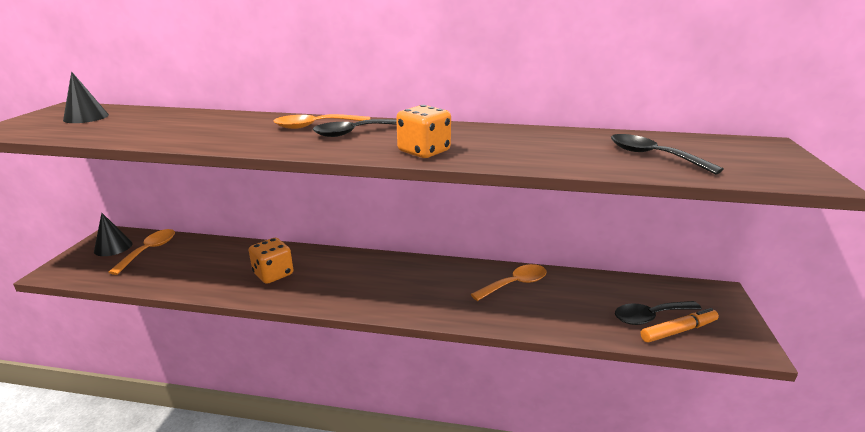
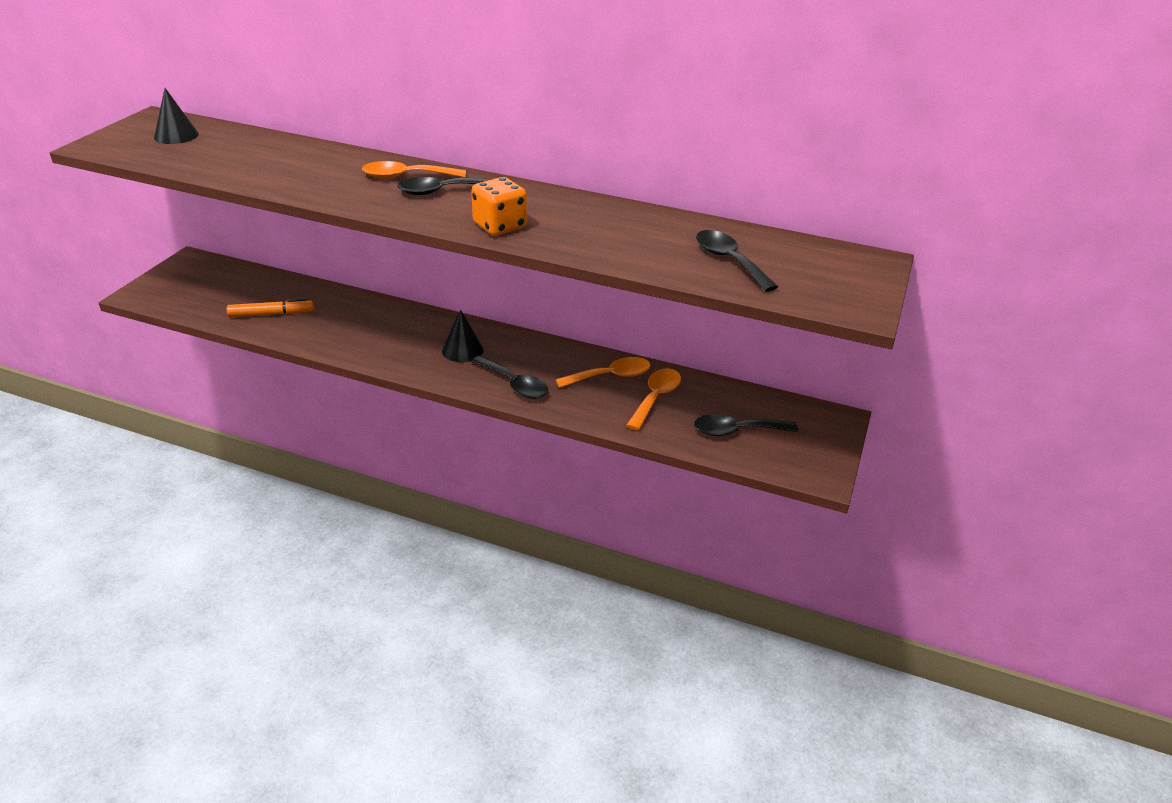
camera: 10 degrees right, 10 degrees up
black cone [94,213,133,256] -> black cone moved to [442,309,484,362]
orange spoon [108,229,175,275] -> orange spoon moved to [626,368,681,431]
orange dice [249,238,293,284] -> none
orange marker [641,308,719,343] -> orange marker moved to [227,298,314,317]
none -> black spoon [471,356,548,399]

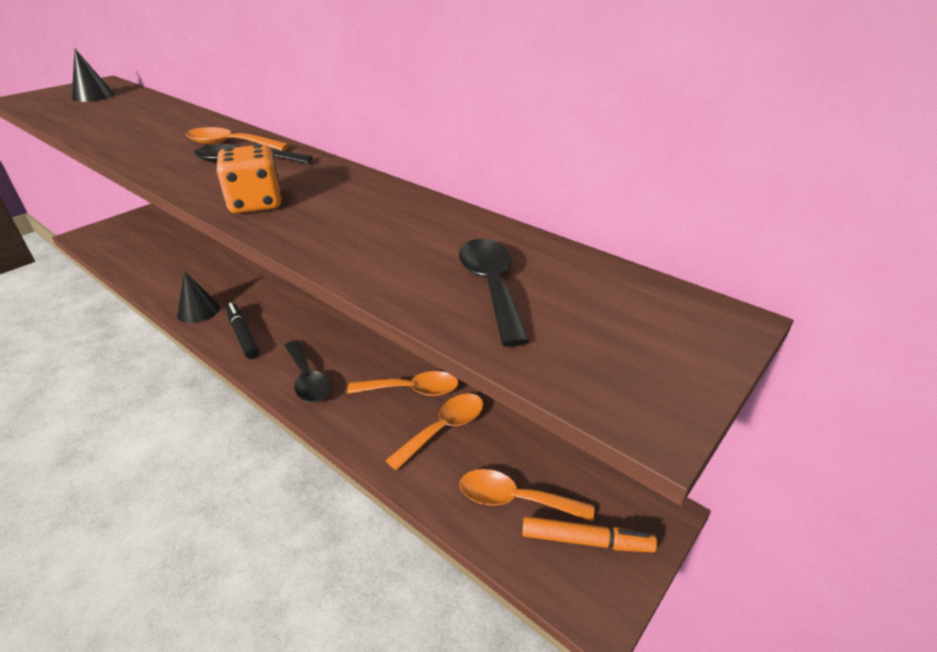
camera: 20 degrees right, 0 degrees up
orange marker [227,298,314,317] -> orange marker moved to [522,517,657,552]
black cone [442,309,484,362] -> black cone moved to [177,271,220,323]
black spoon [694,414,798,436] -> orange spoon [459,469,595,522]
none -> black marker [226,303,259,359]

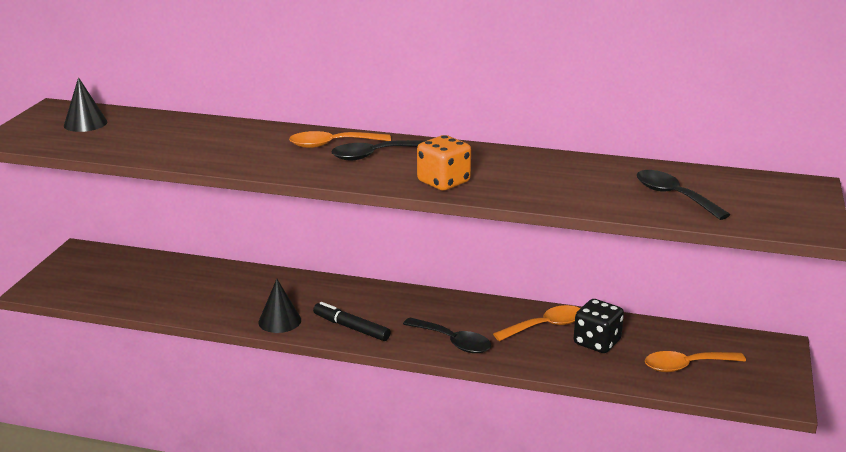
camera: 25 degrees left, 10 degrees down
orange spoon [385,393,483,471] -> black dice [574,299,624,353]
orange marker [522,517,657,552] -> none

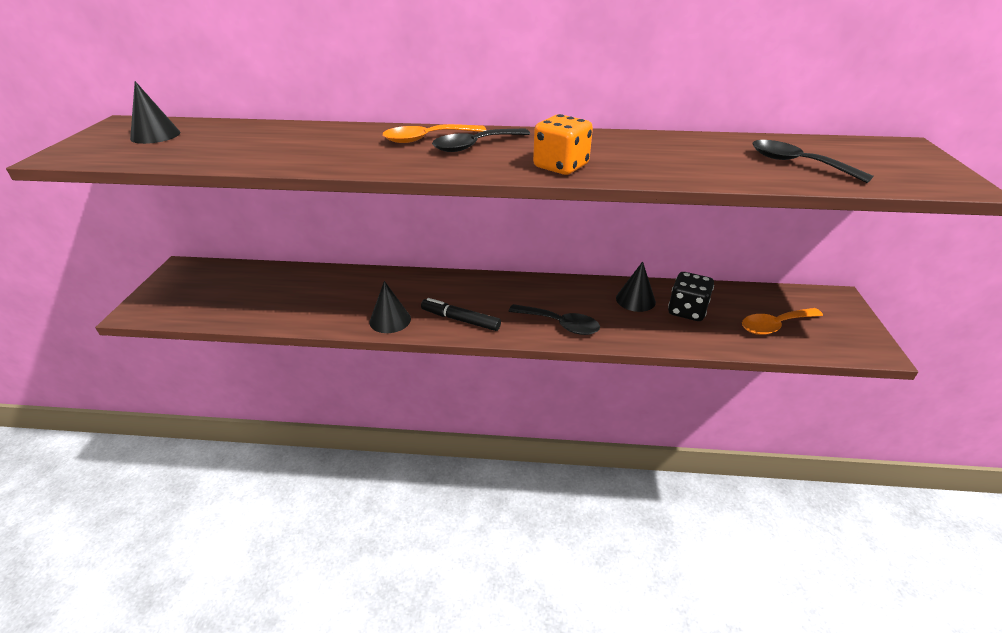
camera: 10 degrees left, 10 degrees up
orange spoon [493,305,580,341] -> black cone [616,261,656,312]

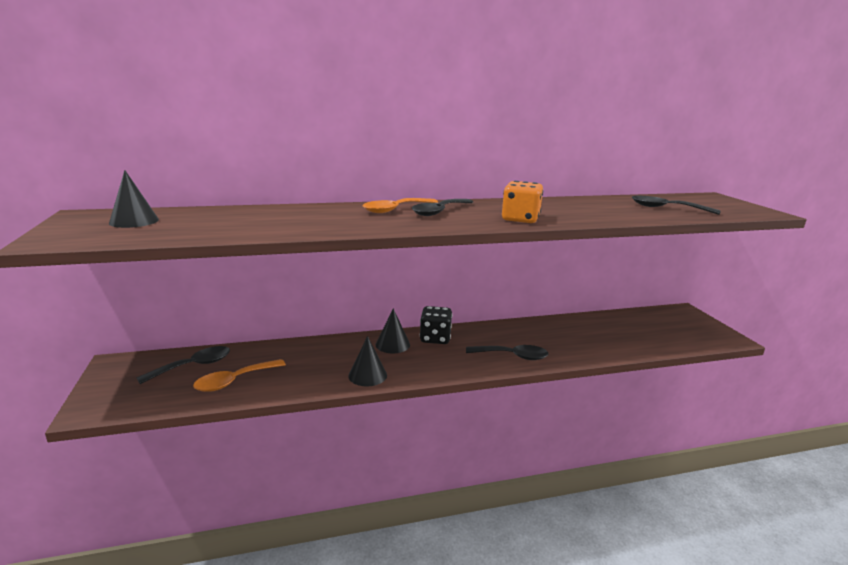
camera: 20 degrees left, 15 degrees down
black marker [421,298,501,331] -> none
black cone [616,261,656,312] -> black cone moved to [376,309,410,353]
black dice [668,272,714,321] -> black dice moved to [420,306,452,344]
orange spoon [742,308,823,335] -> orange spoon moved to [193,359,286,392]
none -> black spoon [136,346,230,384]

